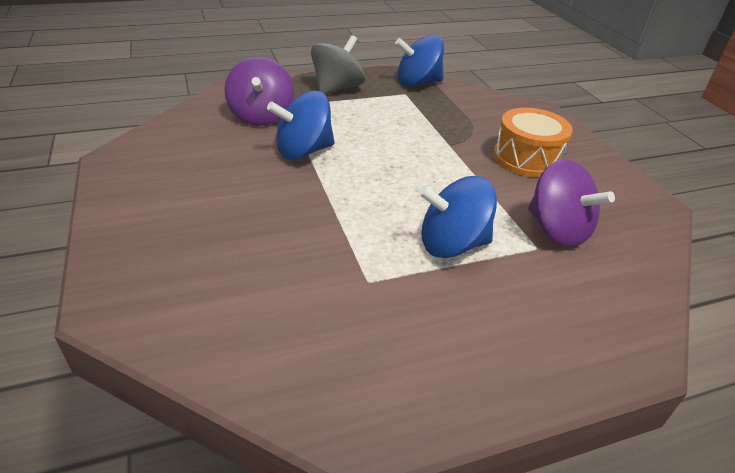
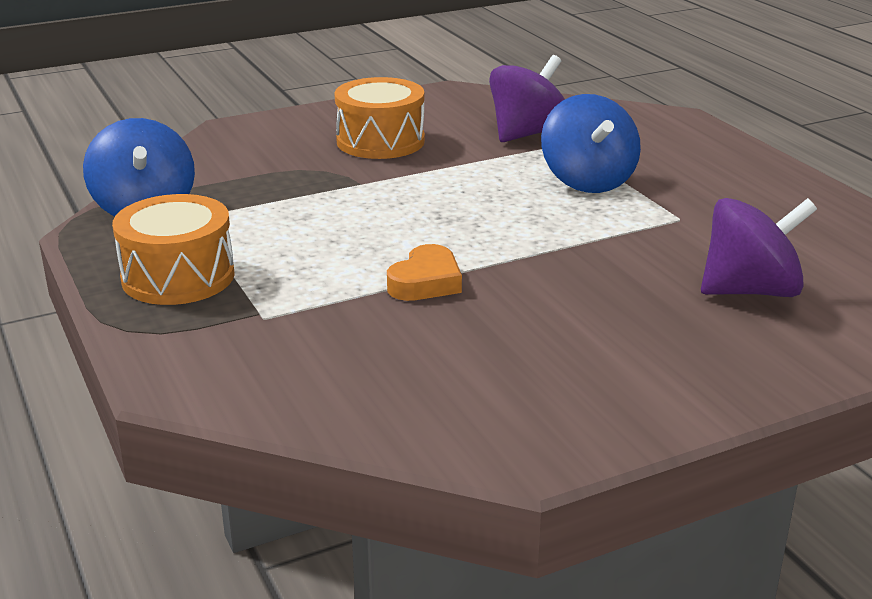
camera: 95 degrees left, 10 degrees down
purple spinning top [224,57,294,126] -> purple spinning top moved to [701,198,817,297]
blue spinning top [267,91,335,160] -> orange heart [387,244,462,301]
grey spinning top [311,35,365,95] -> orange drum [112,194,235,305]

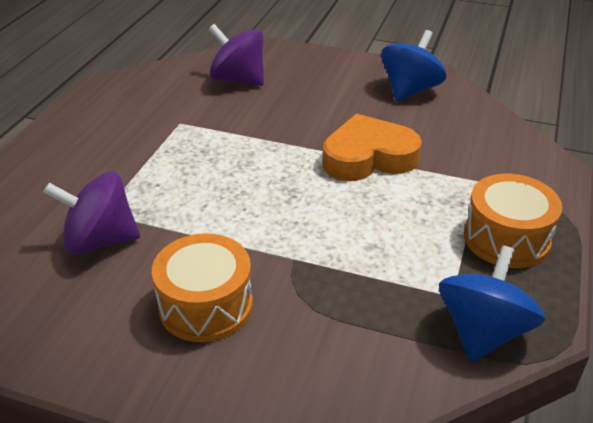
camera: 135 degrees left, 10 degrees up
orange heart [387,244,462,301] -> orange heart [323,114,422,181], size x1.75
blue spinning top [541,94,641,193] -> blue spinning top moved to [381,30,447,101]

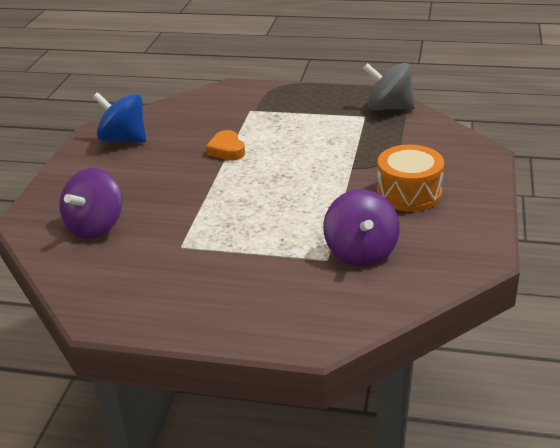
camera: 95 degrees left, 5 degrees down
orange heart [323,114,422,181] -> orange heart [206,130,245,160], size x0.57
blue spinning top [439,246,546,362] -> grey spinning top [363,63,415,110]
orange drum [464,174,562,268] -> none

